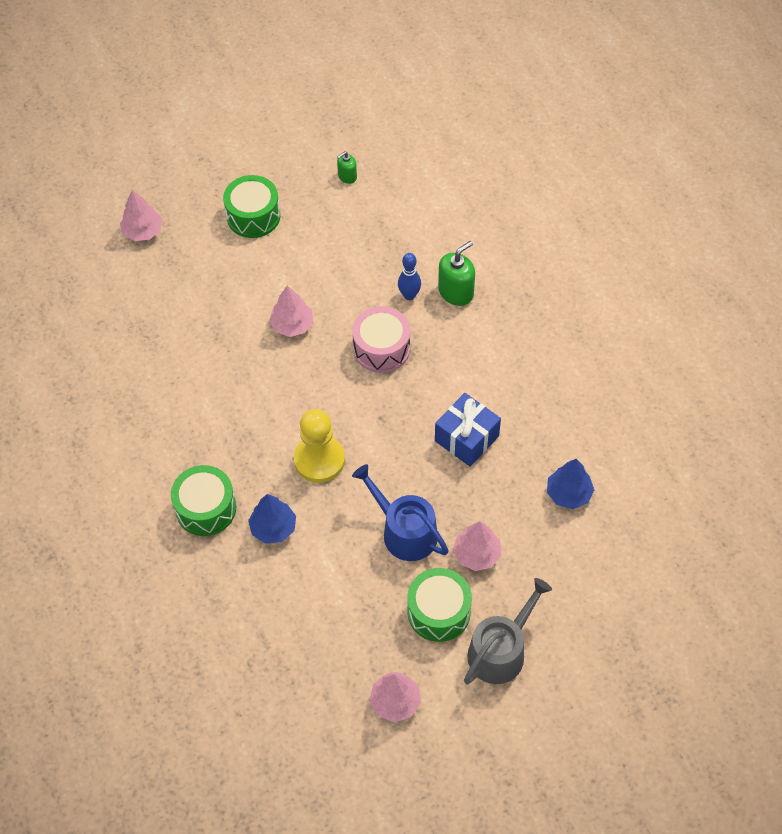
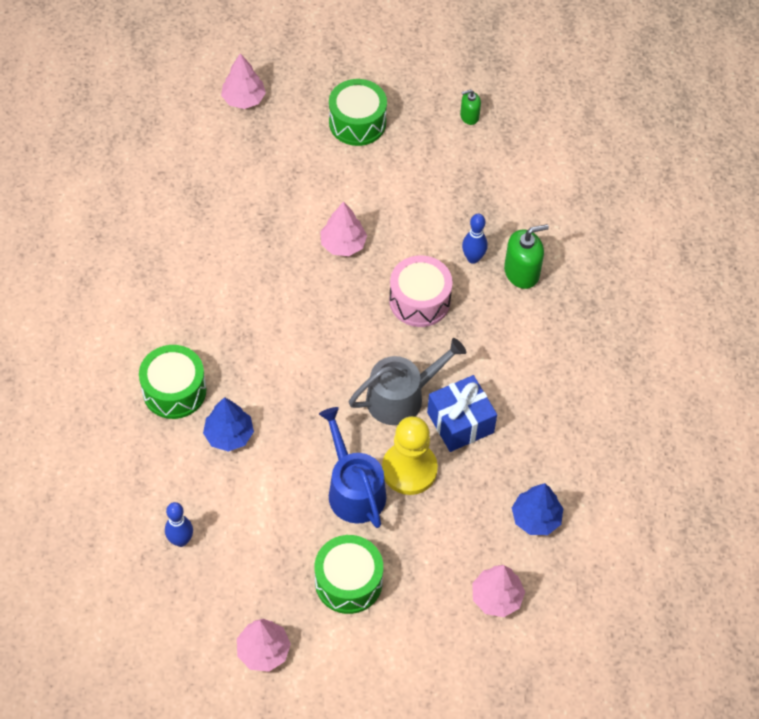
camera: 20 degrees right, 0 degrees up
yellow pawn [294,409,345,483] -> yellow pawn moved to [382,416,438,495]
pink tree [453,521,501,571] -> pink tree moved to [472,565,525,617]
grey watering can [464,578,552,684] -> grey watering can moved to [349,338,466,425]
none -> blue bowling pin [165,502,193,547]

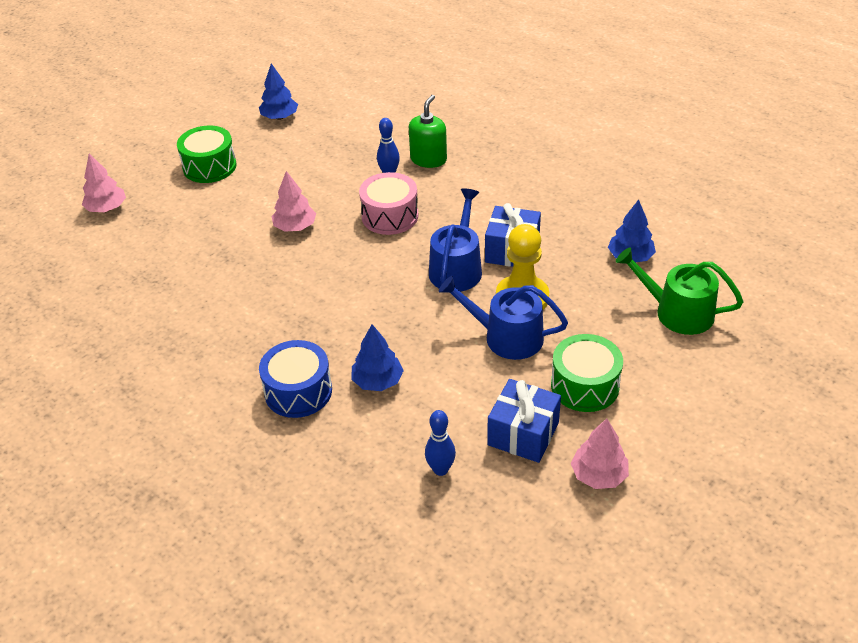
camera: 45 degrees left, 15 degrees down
green drum [139,345,206,419] -> blue drum [259,340,332,418]
grey watering can [349,338,466,425] -> blue watering can [429,188,482,292]
green soap dispenser [460,90,481,125] -> blue tree [259,63,298,120]
pink tree [472,565,525,617] -> green watering can [616,247,744,335]
none -> blue gift [487,379,561,463]

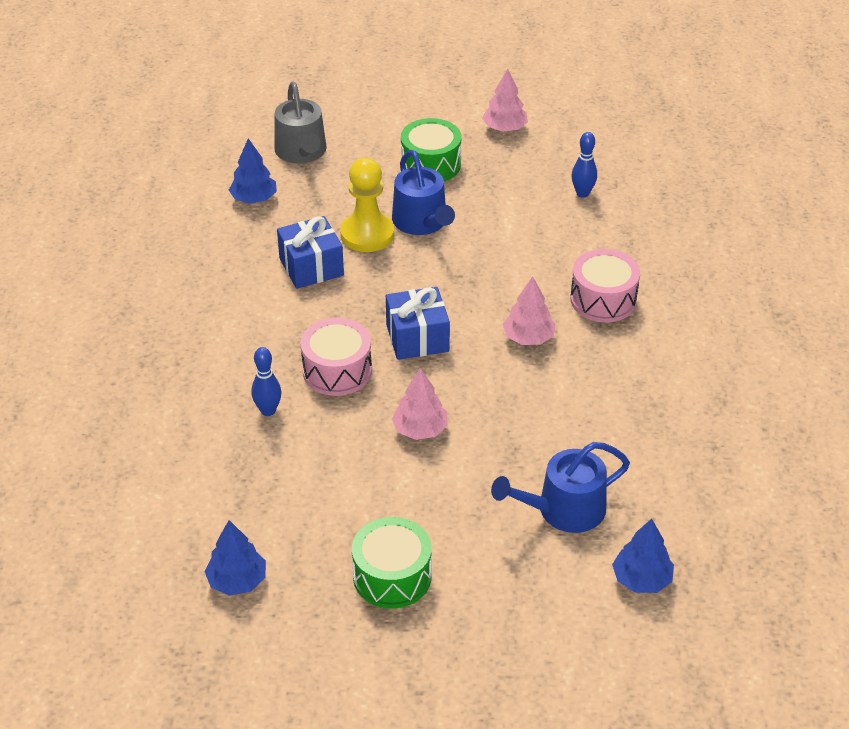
camera: 130 degrees left, 0 degrees up
pink tree [82,153,126,212] -> pink tree moved to [502,276,556,345]
blue drum [259,340,332,418] -> pink drum [570,249,640,323]
blue tree [351,324,404,391] -> blue tree moved to [612,519,674,593]
green soap dispenser [409,95,447,168] -> none
blue watering can [429,188,482,292] -> blue watering can moved to [491,442,630,533]
blue gift [487,379,561,463] -> blue gift moved to [386,287,450,360]
green watering can [616,247,744,335] -> grey watering can [274,82,327,164]

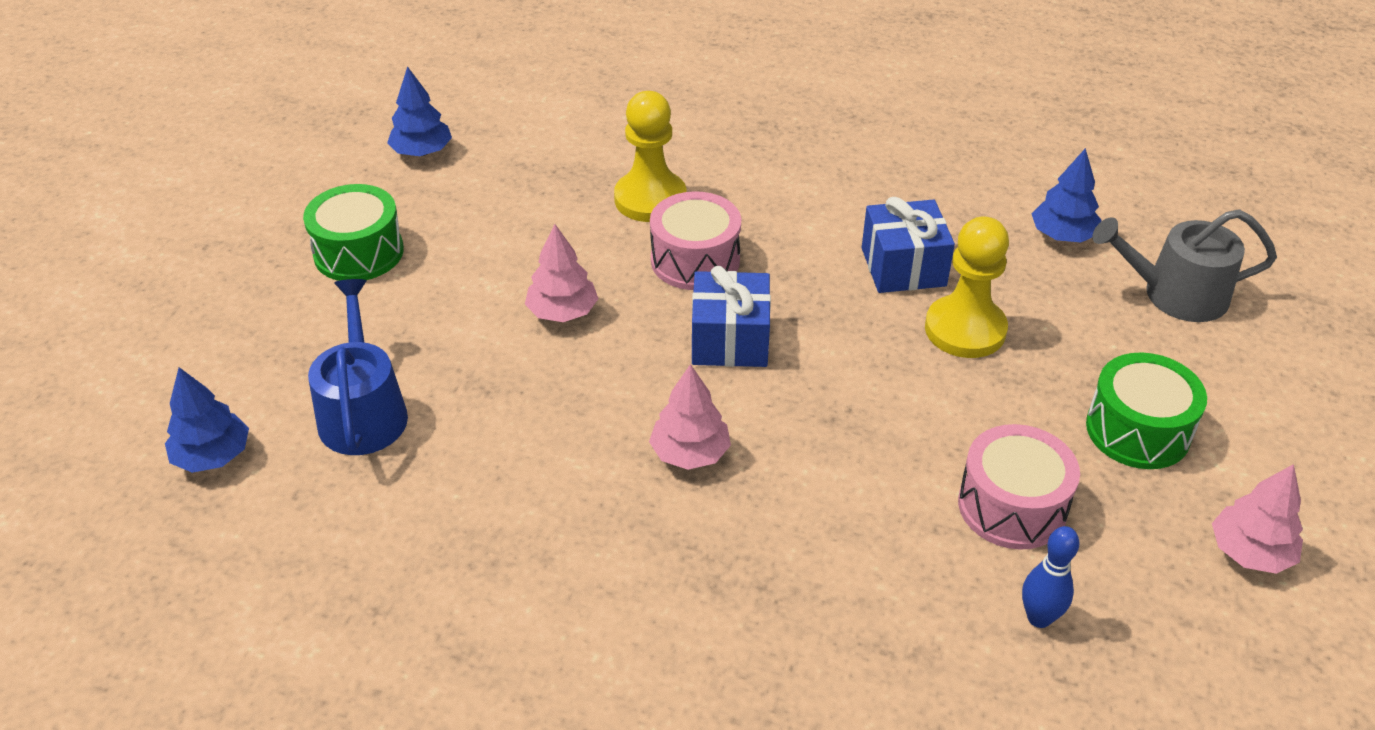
camera: 105 degrees right, 0 degrees up
blue bowling pin [251,347,282,416] -> yellow pawn [614,91,686,222]
blue watering can [392,150,455,235] -> none
pink drum [570,249,640,323] -> pink drum moved to [958,424,1080,550]

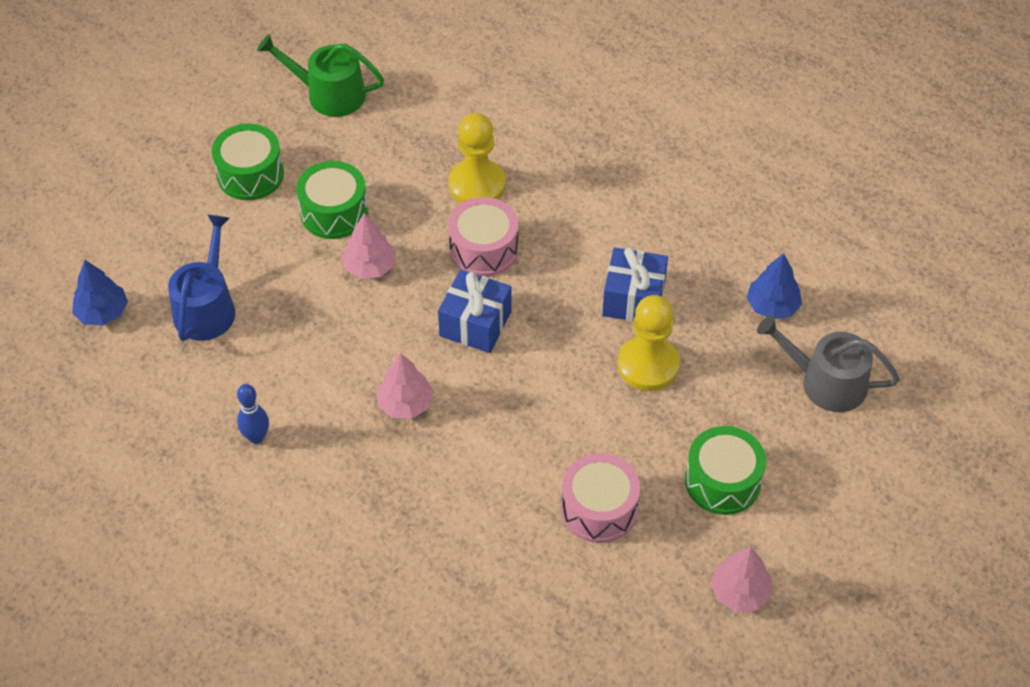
camera: 20 degrees right, 10 degrees up
blue tree [387,66,452,156] -> green watering can [257,34,384,117]
blue bowling pin [1022,526,1080,628] -> blue bowling pin moved to [237,384,269,444]
none -> green drum [296,161,368,239]

